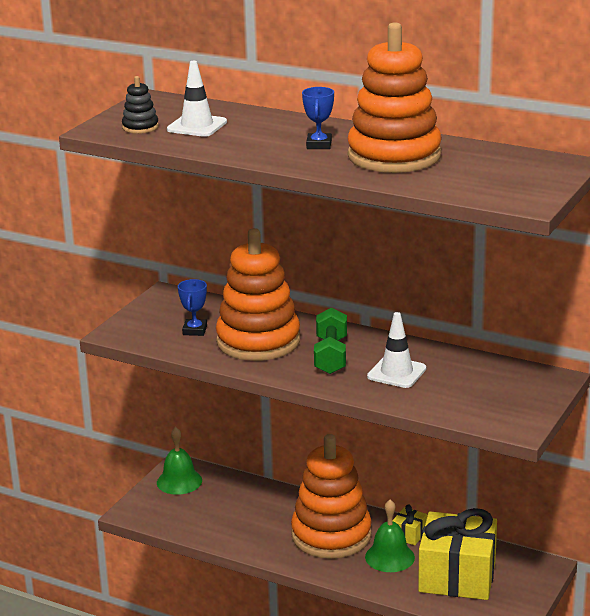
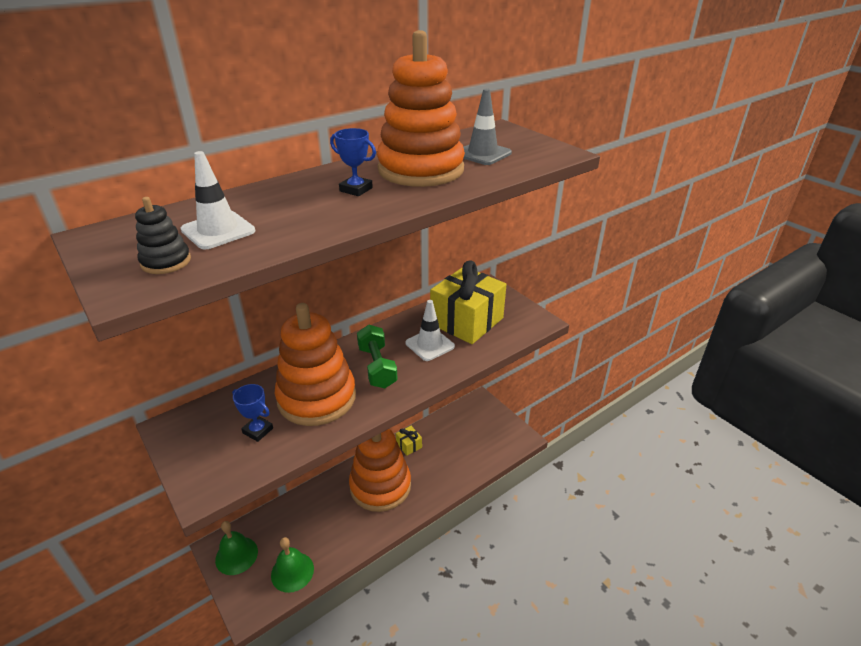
camera: 65 degrees left, 10 degrees up
green dumbbell [314,307,347,374] -> green dumbbell turned 45 degrees clockwise [357,325,398,388]
green bell [365,500,415,572] -> green bell moved to [271,537,314,593]
yellow gift [418,508,497,600] -> yellow gift moved to [430,260,507,344]
none -> grey traffic cone [463,89,512,165]

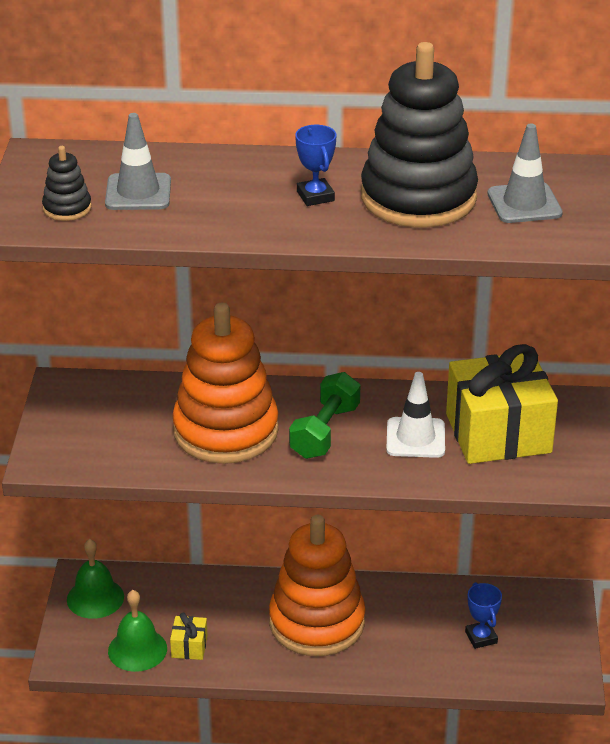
camera: 40 degrees right, 0 degrees up
white traffic cone [181,151,255,250] -> grey traffic cone [105,113,171,210]
blue trophy [232,384,273,442] -> blue trophy moved to [465,582,502,649]
orange stacking toy [377,30,465,187] -> black stacking toy [361,42,478,227]
yellow gift [396,426,422,456] -> yellow gift moved to [170,613,208,660]

